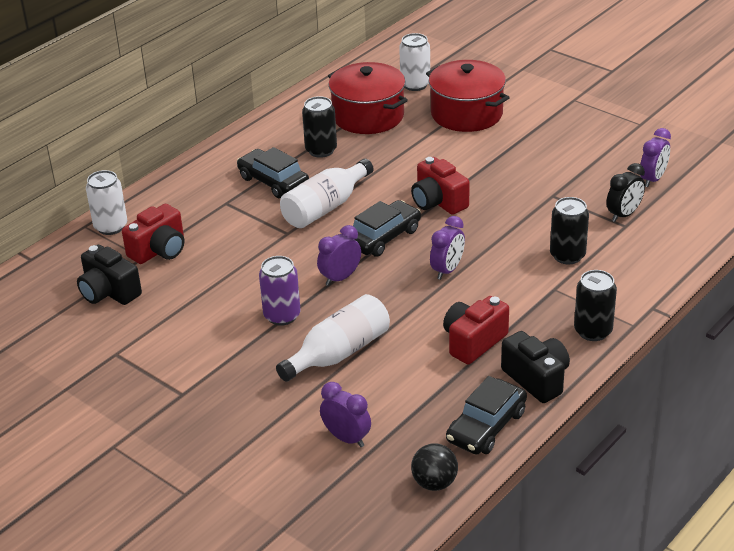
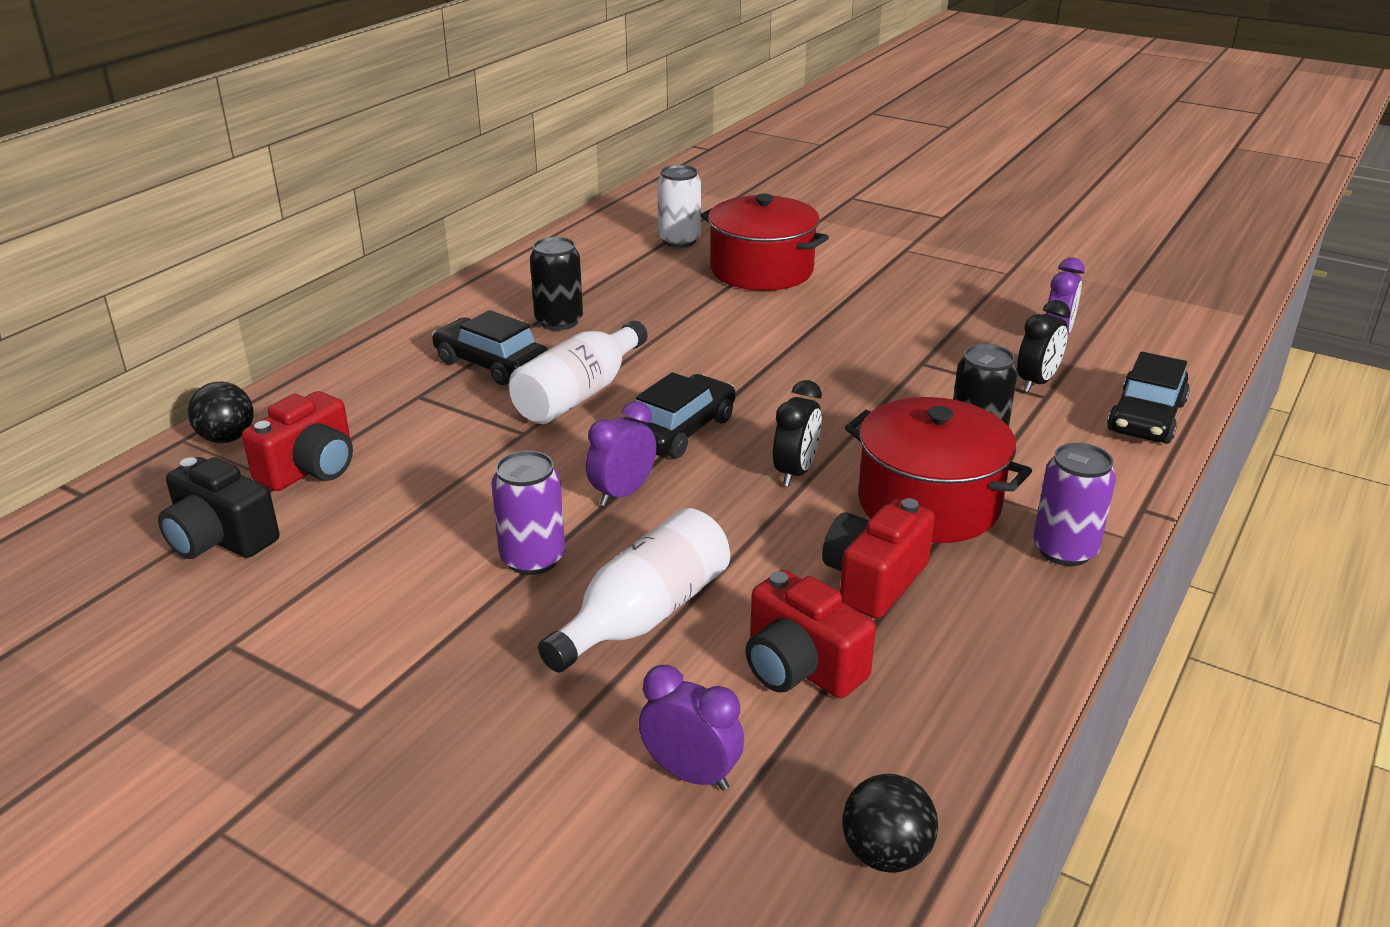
camera: 10 degrees left, 5 degrees down
white can [86,170,127,235] -> black ball [188,382,254,443]
red pot [328,62,408,134] -> red pot moved to [845,397,1032,543]
red camera [411,157,470,215] -> red camera moved to [745,570,876,698]
purple clock [430,216,465,280] -> black clock [773,380,822,486]
black car [446,376,527,455] -> black car moved to [1107,352,1190,444]
black camera [501,331,570,403] -> none
black can [574,270,617,341] -> purple can [1033,443,1116,566]

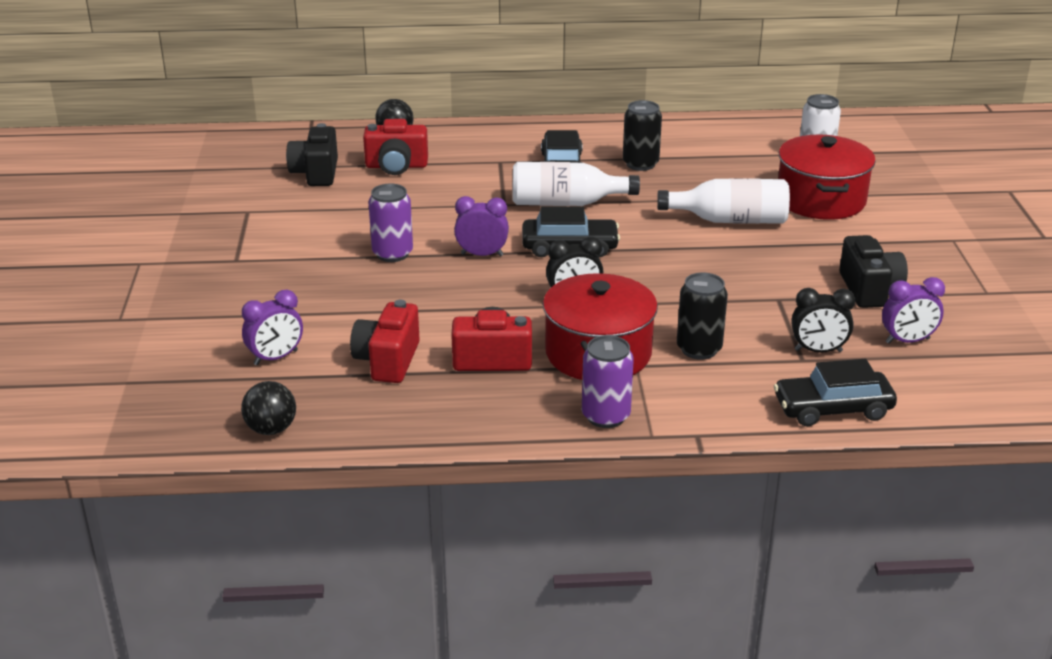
camera: 55 degrees right, 0 degrees up
white bottle [538,508,730,672] -> white bottle moved to [657,178,790,224]
purple clock [639,665,744,791] -> purple clock turned 60 degrees clockwise [242,290,303,365]
none -> black camera [839,235,908,308]

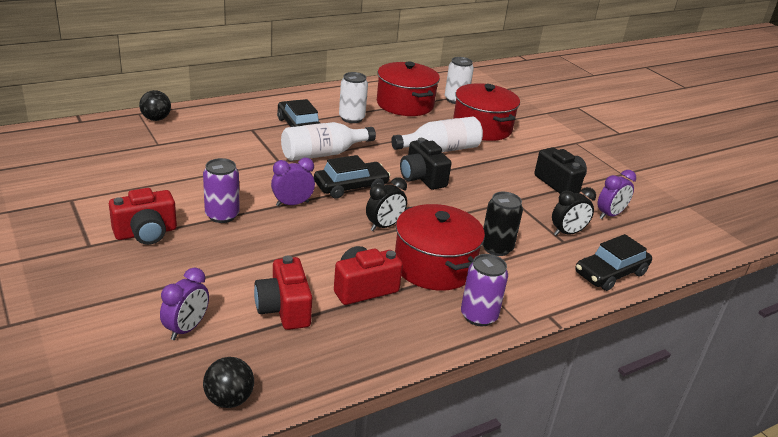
camera: 30 degrees left, 0 degrees up
black camera [286,123,338,186] -> black camera moved to [400,138,451,190]
red camera [363,119,428,175] -> red camera moved to [109,188,177,245]
black can [623,100,662,171] -> white can [339,72,368,123]
none -> red pot [377,62,440,116]

